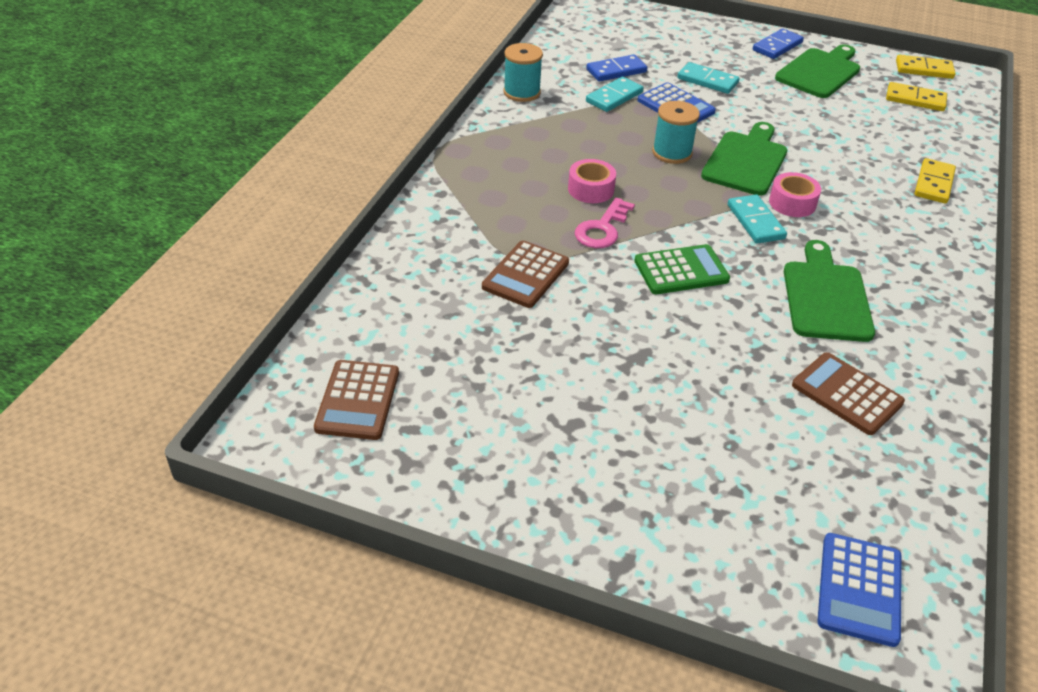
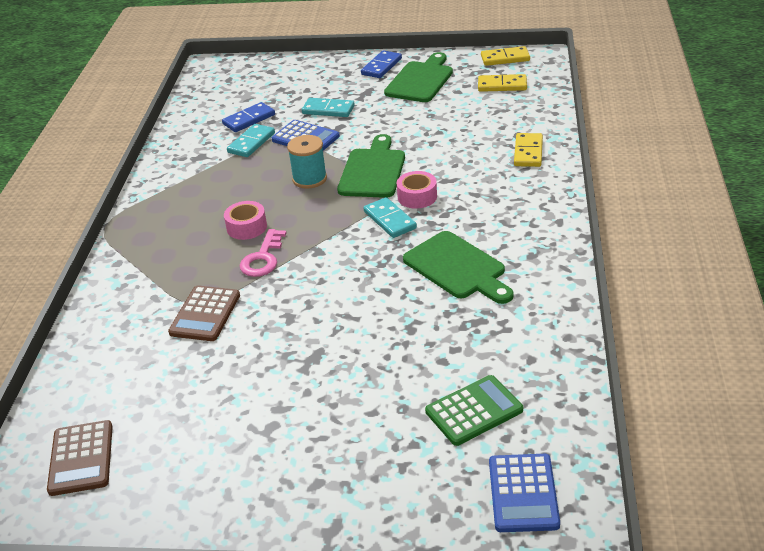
camera: 10 degrees left, 5 degrees down
turquoise spool [503,43,543,102] -> none
green calculator [634,244,730,294] -> green calculator moved to [425,375,523,446]
green cutting board [784,240,875,342] -> green cutting board turned 150 degrees clockwise [403,231,514,304]
brown calculator [792,352,905,435] -> none

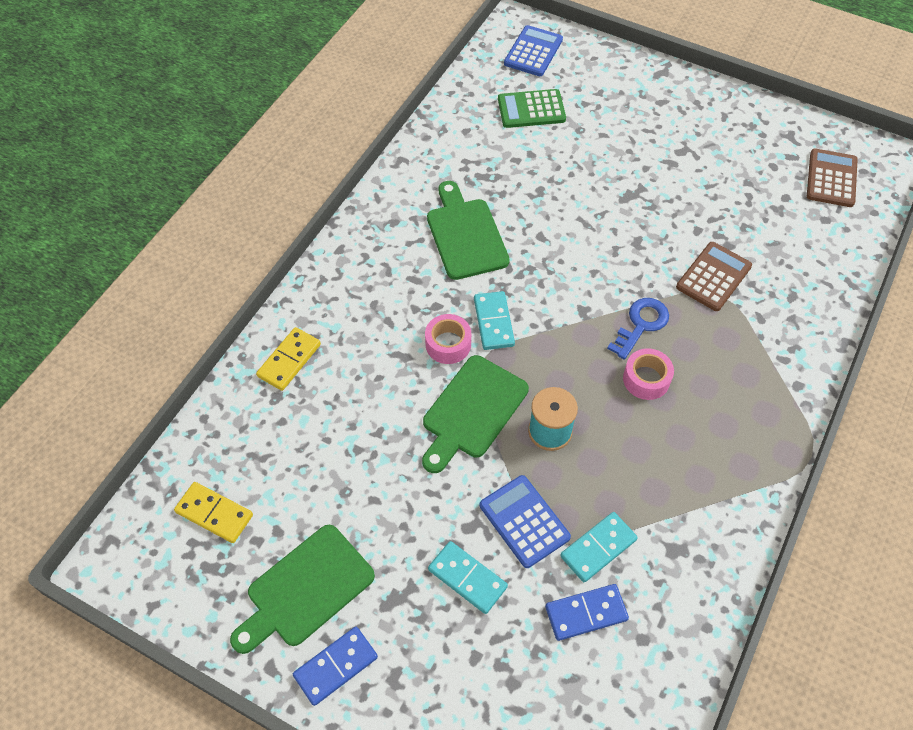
camera: 160 degrees left, 20 degrees up
pink key [240,229,286,277] -> blue key [607,298,669,360]
yellow domino [481,46,530,66] -> none

